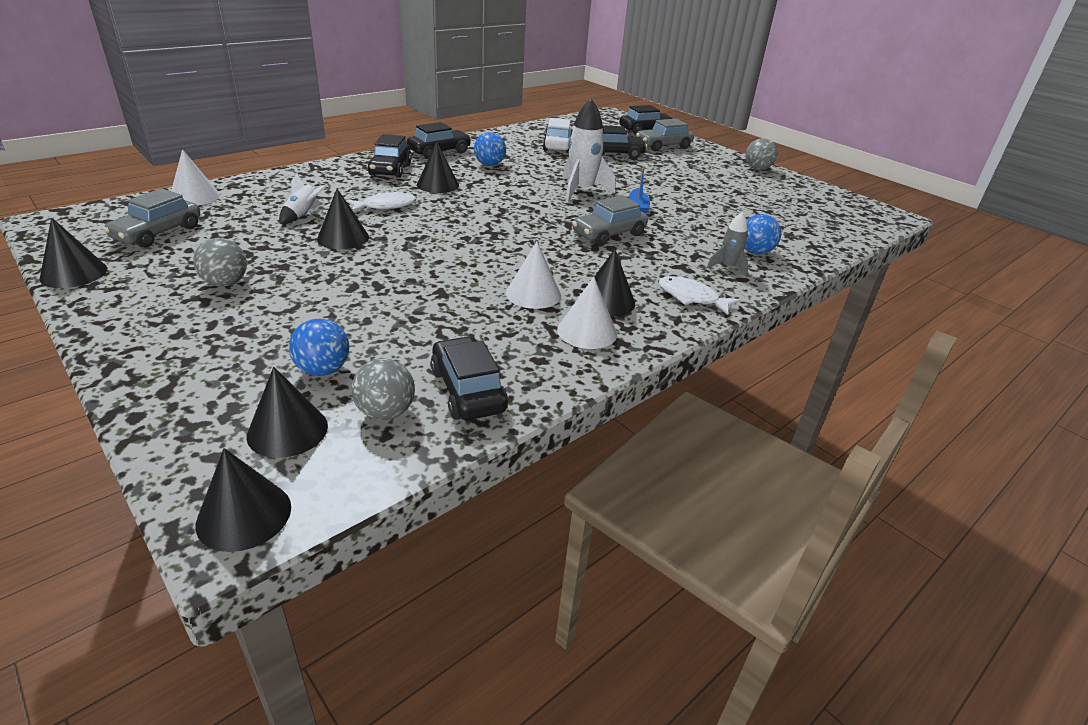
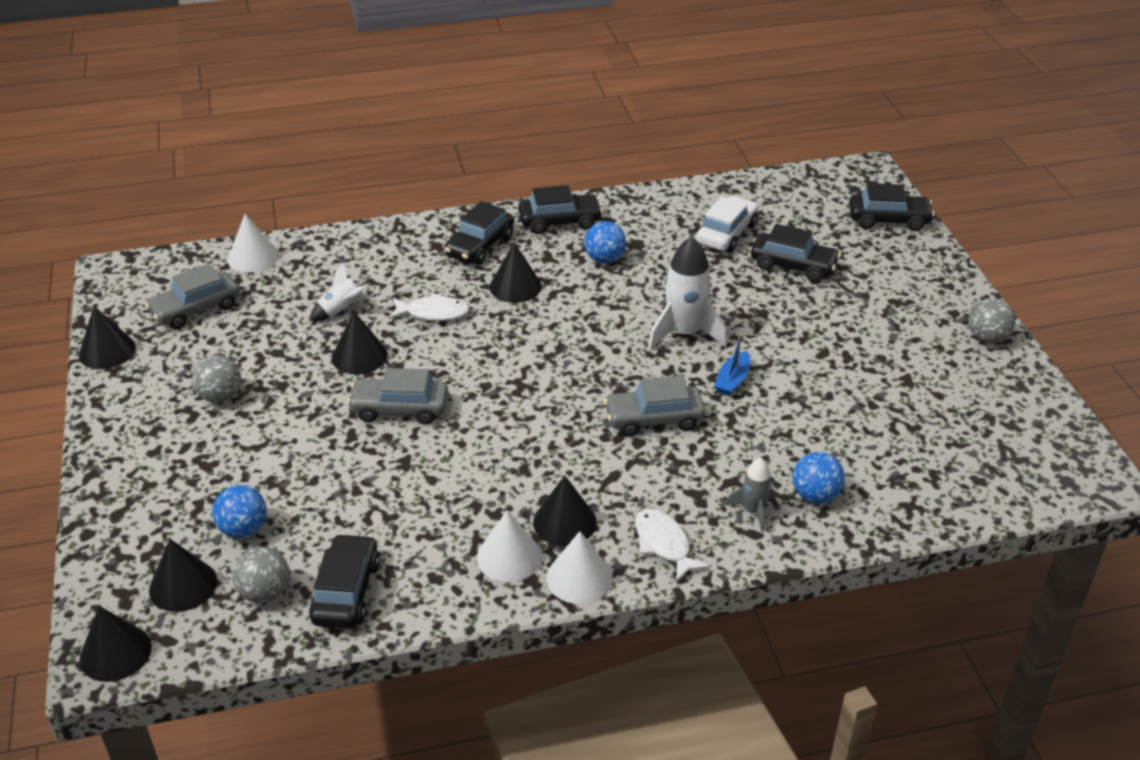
camera: 30 degrees right, 5 degrees up
white cone [506,242,561,309] -> white cone moved to [546,531,613,604]
grey car [636,119,694,151] -> grey car moved to [347,368,448,424]

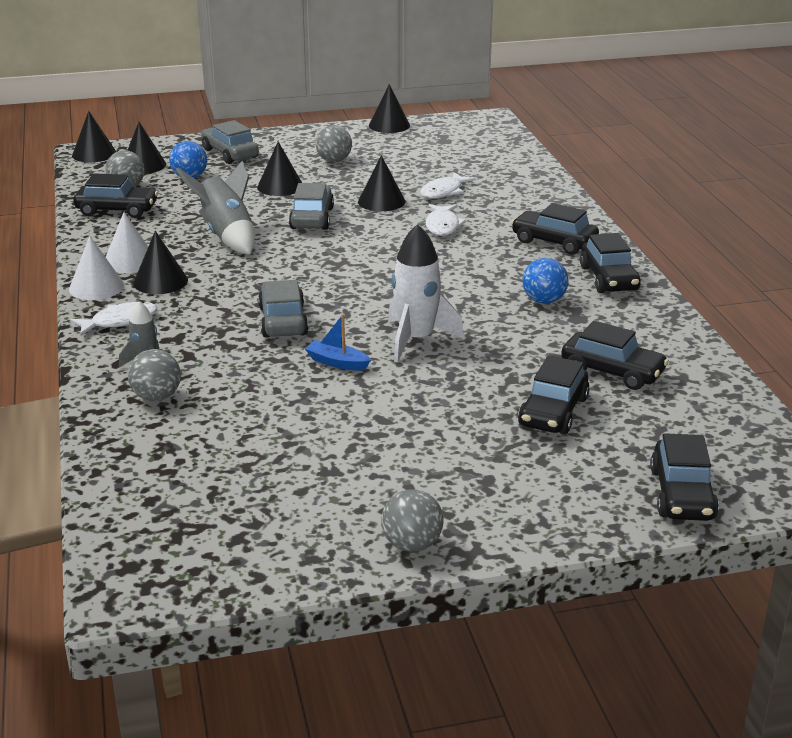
camera: 90 degrees right, 10 degrees down
grey car [145,264,240,329] -> grey car moved to [201,120,259,164]
white cone [228,214,279,273] -> none
white rocket [309,264,368,321] -> white fish [420,172,476,199]
black cone [490,242,542,303] -> black cone moved to [257,142,302,196]
white car [696,196,759,252] -> black car [561,321,669,390]
blue ball [792,452,845,504] -> grey ball [128,349,181,401]
none -> grey rocket [176,161,255,254]

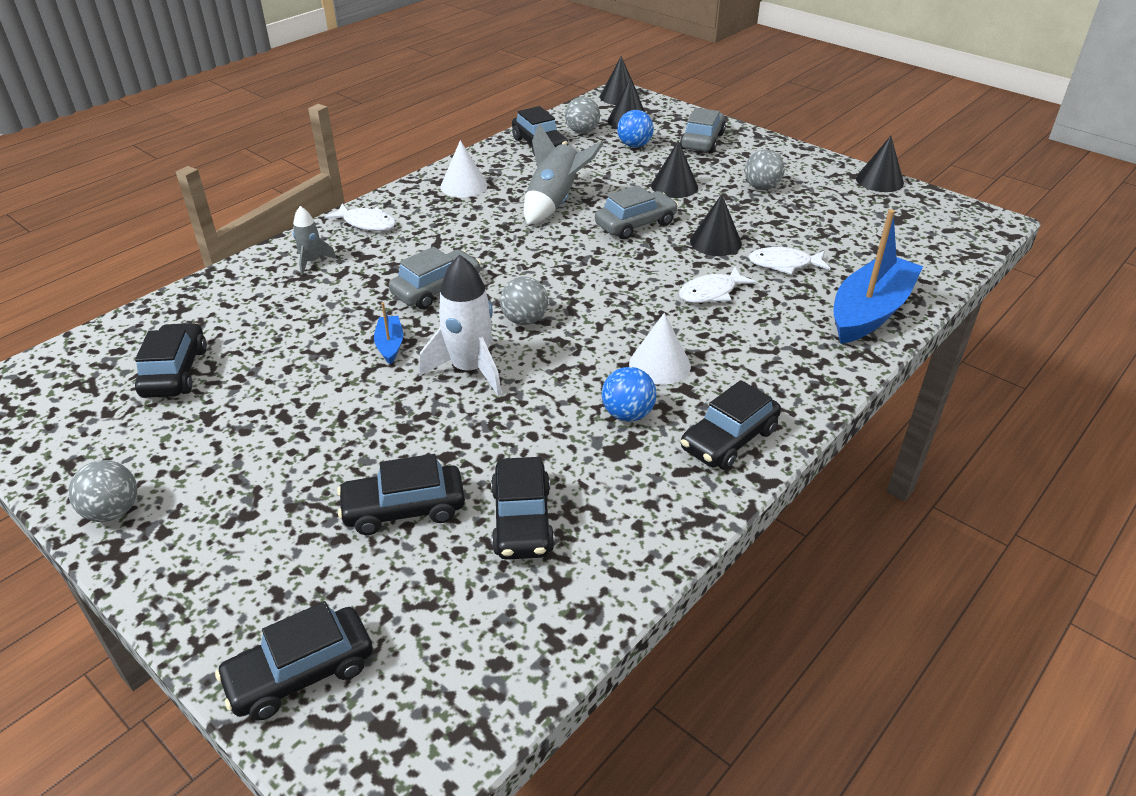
camera: 55 degrees right, 10 degrees up
white cone [69,236,124,300] -> white cone moved to [629,313,691,385]
grey ball [128,349,181,401] -> grey ball moved to [500,277,548,325]
black cone [133,231,188,294] -> none
black car [511,203,599,255] -> black car moved to [135,323,207,398]
none -> blue boat [834,209,923,344]

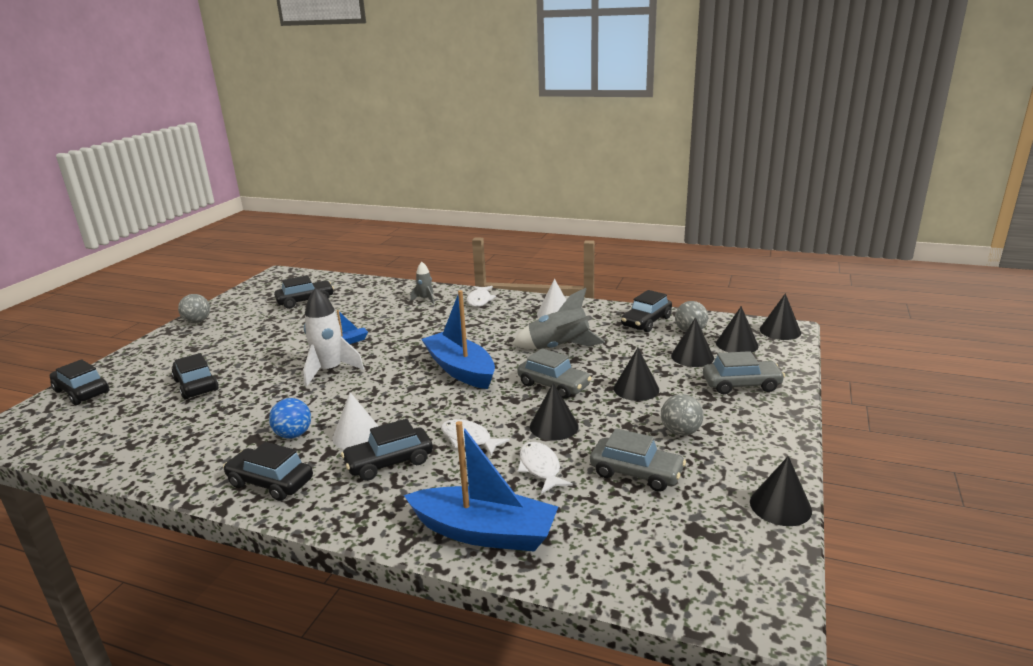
camera: 70 degrees right, 15 degrees down
grey car [389,247,481,309] -> grey car moved to [590,428,686,492]
black car [491,457,555,560] -> black car moved to [341,419,433,481]
grey ball [500,277,548,325] -> none
blue ball [617,110,654,148] -> black cone [671,318,714,367]
none -> blue boat [421,290,495,389]

